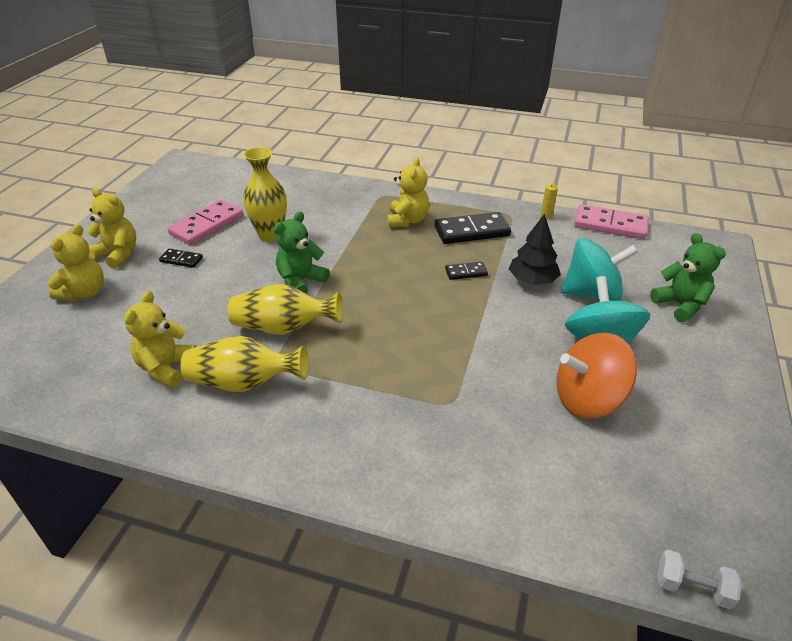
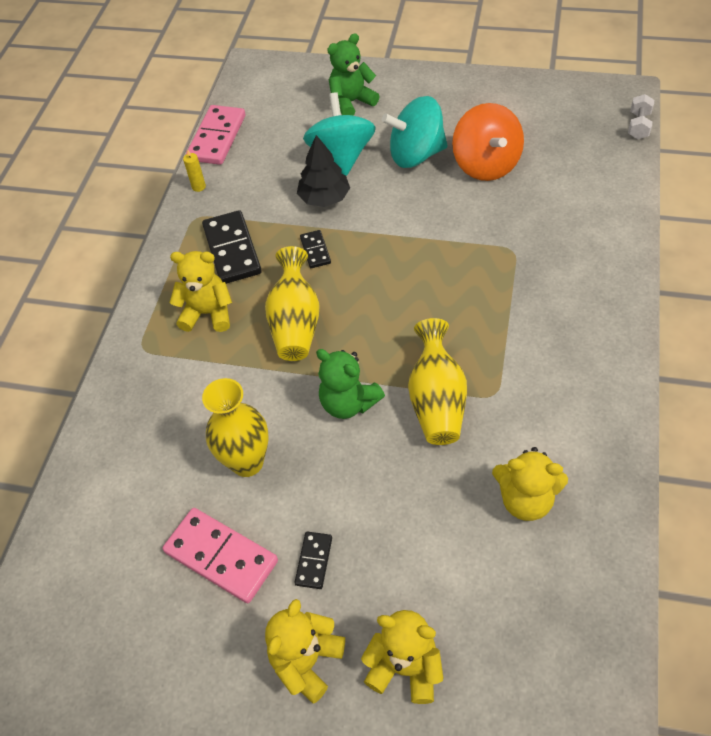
camera: 90 degrees left, 15 degrees up
yellow vase [181,336,308,392] -> yellow vase moved to [265,246,320,361]

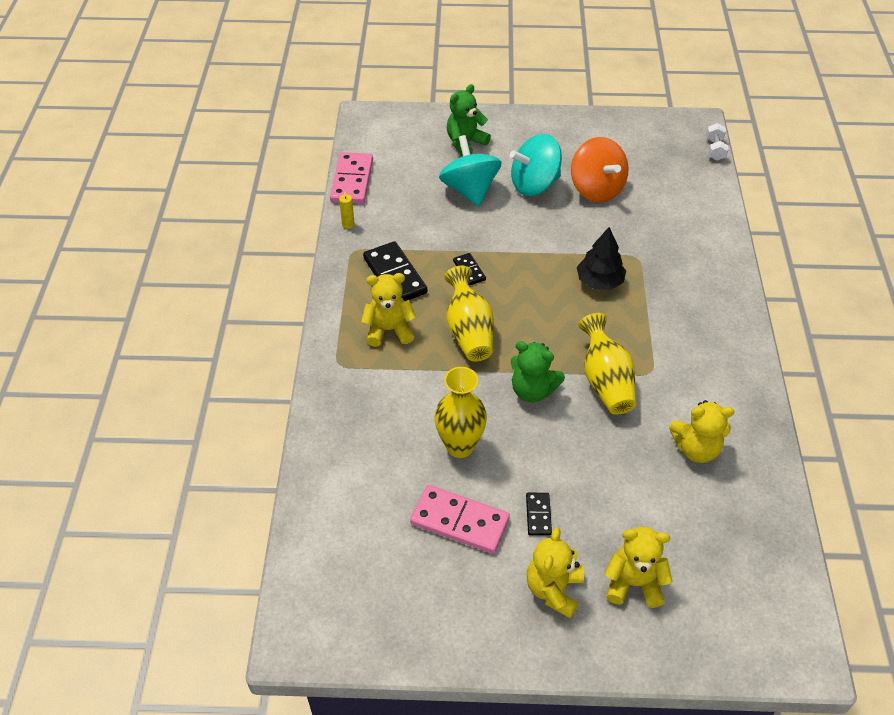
camera: 15 degrees left, 5 degrees down
black tree [297,135,350,207] -> black tree moved to [577,227,626,290]

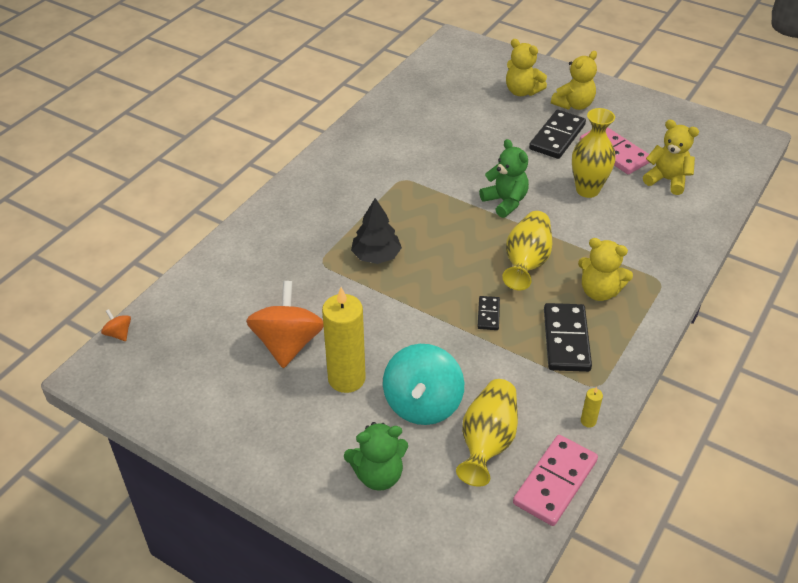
camera: 150 degrees left, 5 degrees down
turquoise spinning top [510,134,562,196] -> yellow candle [322,287,366,393]
black domino [526,493,552,536] -> black domino [529,110,586,159], size x1.93
yellow vase [578,313,636,415] -> yellow vase moved to [456,379,518,487]
yellow teddy bear [669,400,734,463] -> yellow teddy bear moved to [643,120,699,195]
white dumbbell [706,123,729,161] -> orange spinning top [101,309,131,341]

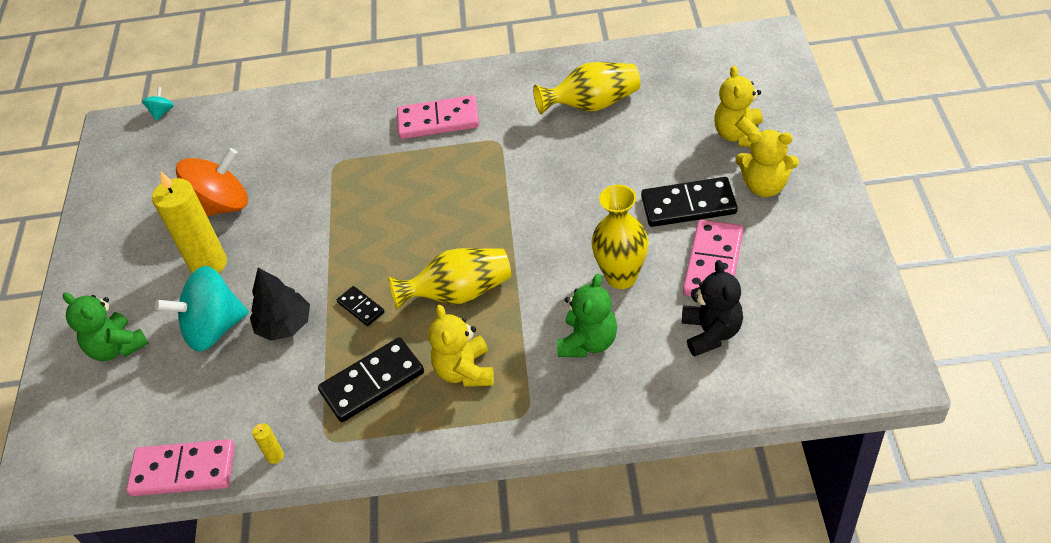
camera: 60 degrees right, 5 degrees up
orange spinning top [101,309,131,341] -> turquoise spinning top [142,87,174,121]
black tree [351,198,402,264] -> black tree moved to [250,268,310,341]
yellow vase [456,379,518,487] -> yellow vase moved to [533,62,641,114]
black domino [478,296,500,330] -> black domino turned 75 degrees clockwise [337,286,384,326]
green teddy bear [479,139,529,218] -> green teddy bear moved to [557,274,617,357]
yellow teddy bear [643,120,699,195] -> black teddy bear [682,260,743,357]
none -> pink domino [397,95,479,139]

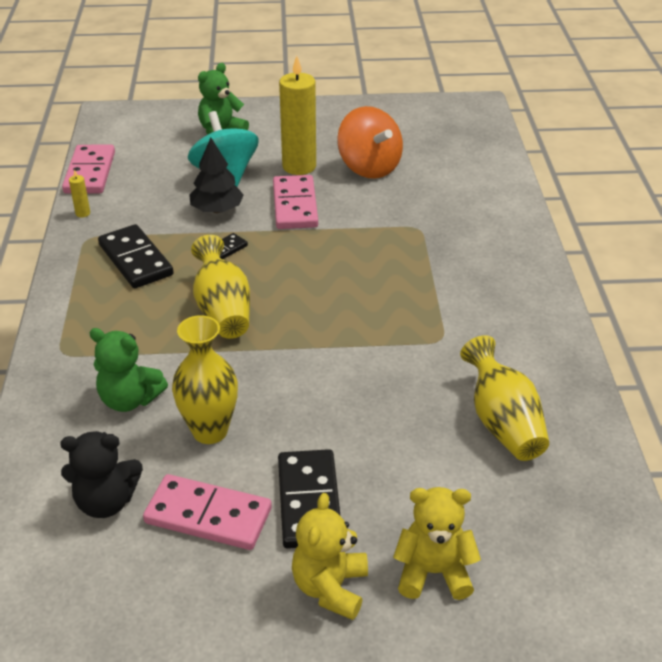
camera: 85 degrees right, 10 degrees down
turquoise spinning top [142,87,174,121] -> none
pink domino [397,95,479,139] -> pink domino moved to [273,175,318,229]
yellow teddy bear [428,305,494,387] -> none

